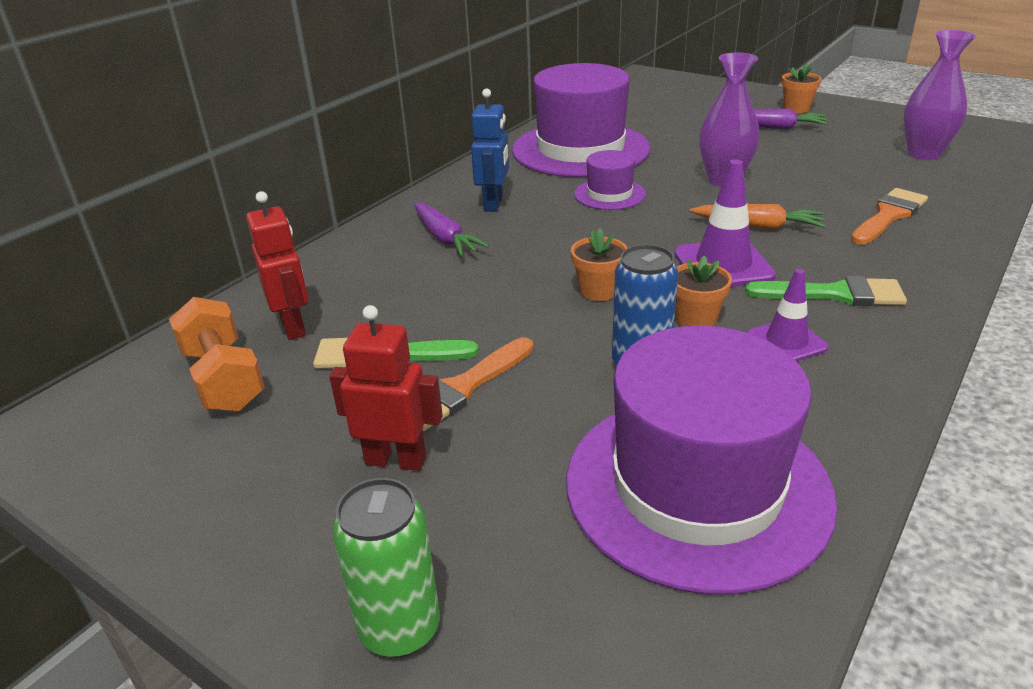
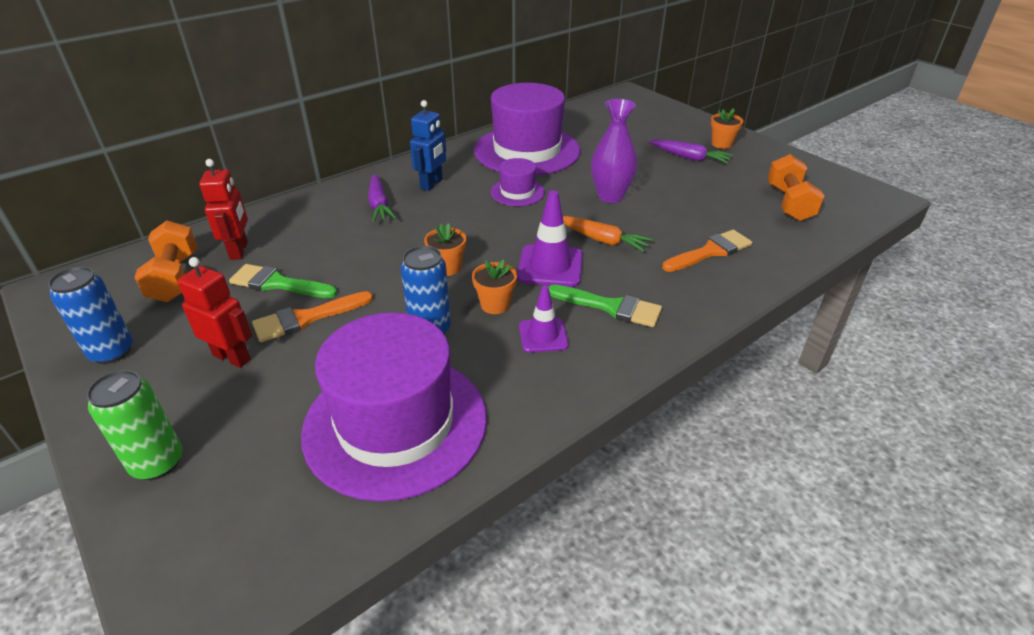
camera: 15 degrees right, 5 degrees up
purple vase [903,30,976,160] -> orange dumbbell [767,154,825,221]
none -> blue can [48,266,133,364]

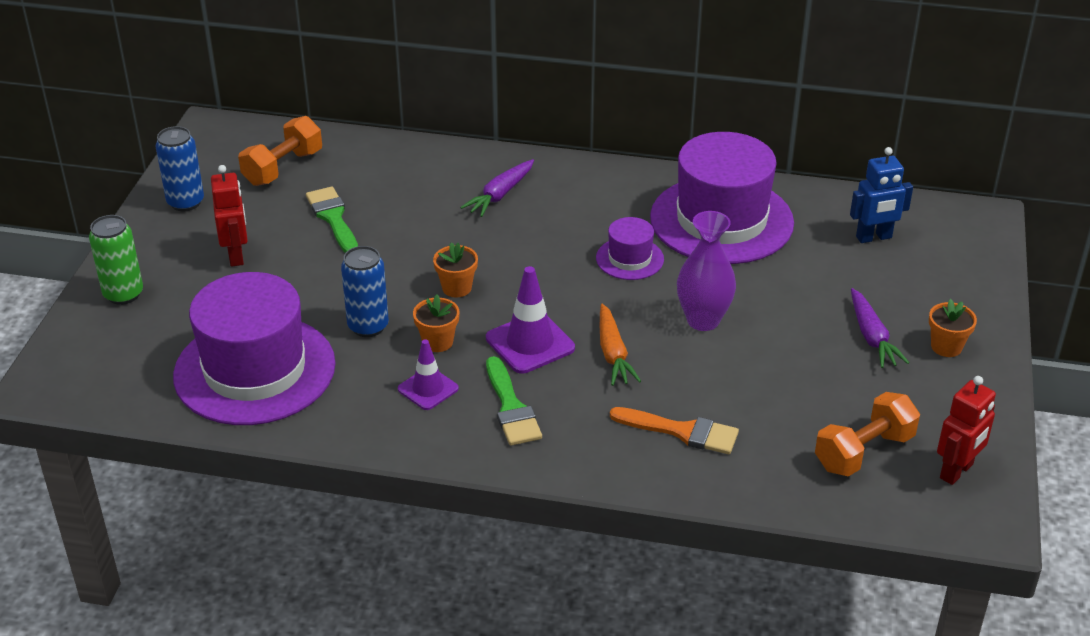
camera: 50 degrees right, 0 degrees up
red robot [199,159,248,260] -> red robot moved to [937,376,996,485]
orange brush [252,291,373,342] -> none
blue robot [410,100,446,191] -> blue robot moved to [850,147,913,243]

